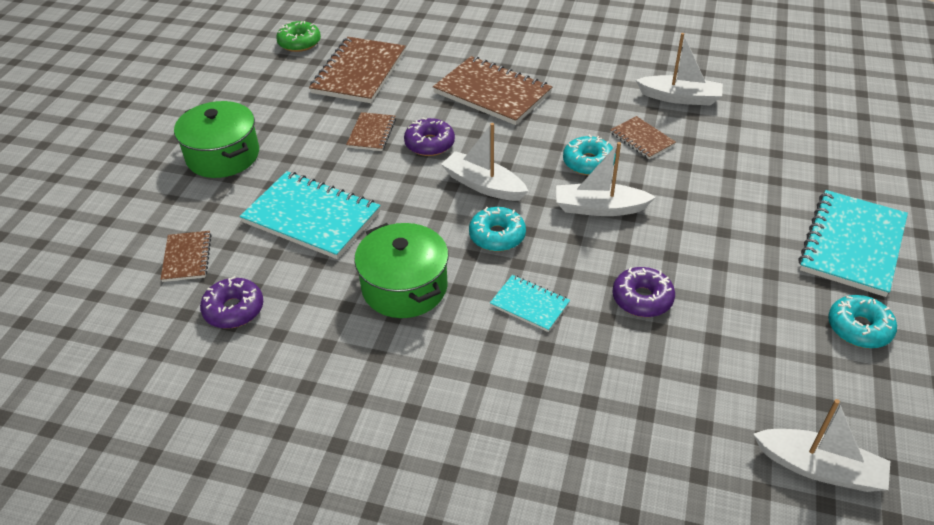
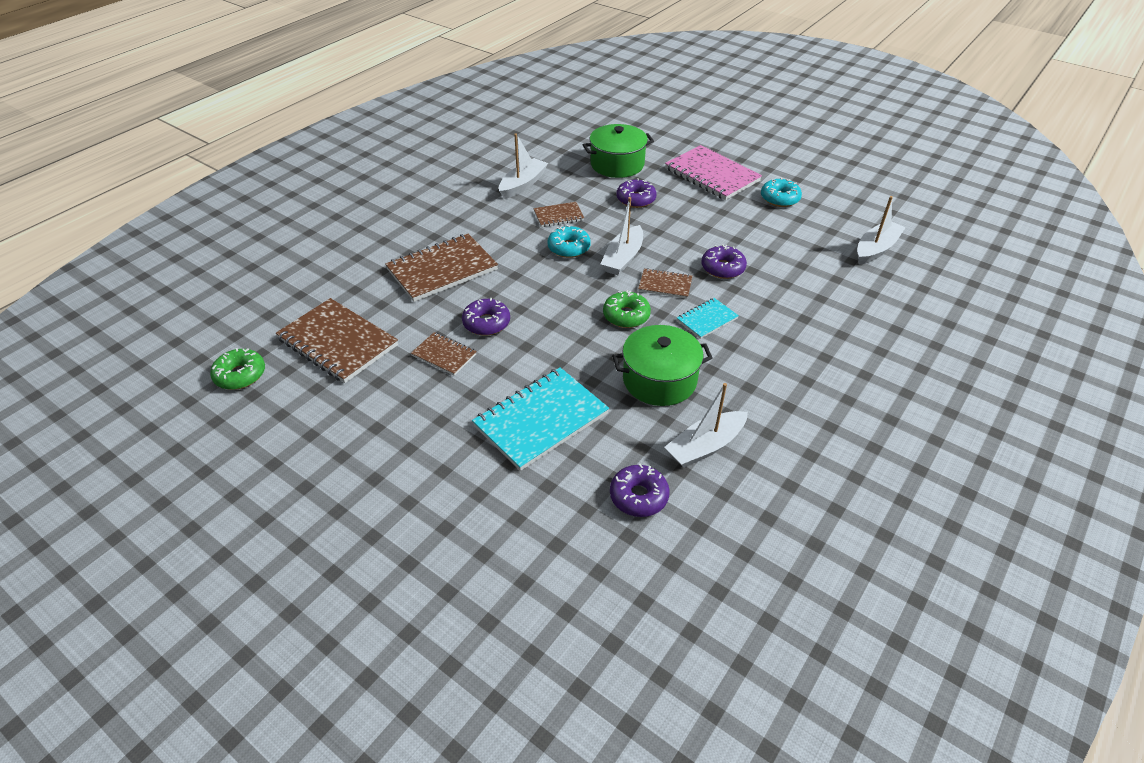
camera: 70 degrees left, 0 degrees up
brown notebook [161,231,212,282] -> brown notebook moved to [638,268,692,298]
green pot [174,101,259,178] -> green pot moved to [583,124,654,178]
white boat [441,123,528,201] -> white boat moved to [664,383,748,467]
turquoise donut [469,207,526,252] -> green donut [603,290,651,328]
turquoise notebook [798,190,908,297] -> pink notebook [665,145,762,200]
none -> purple donut [616,178,657,208]

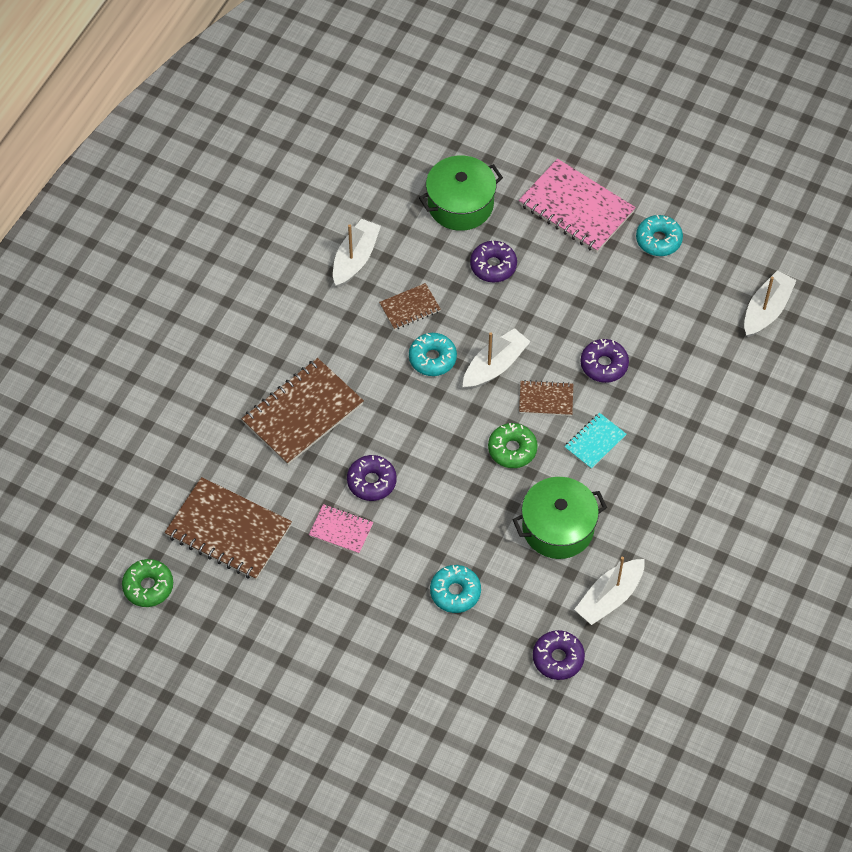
camera: 10 degrees left, 15 degrees up
brown notebook [411,332,477,376] -> pink notebook [309,504,373,554]
turquoise notebook [472,367,609,471] -> turquoise donut [430,565,481,613]
white boat [601,197,643,275] -> white boat turned 150 degrees counterclockwise [463,328,531,389]

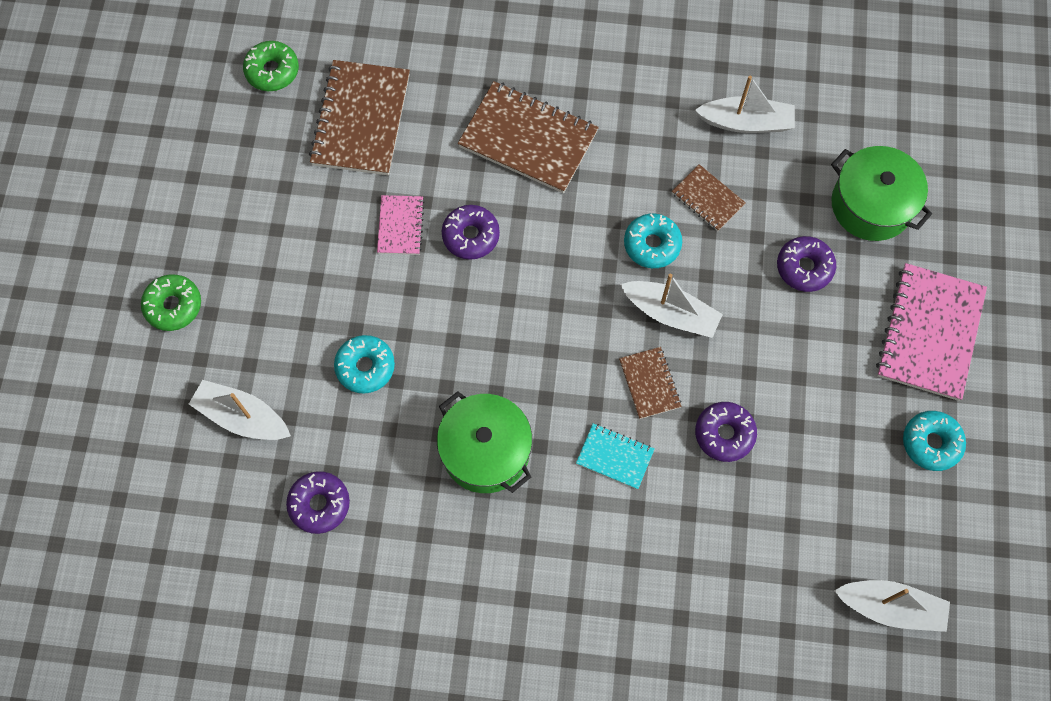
camera: 70 degrees right, 10 degrees up
green donut [488,423,538,468] -> green donut moved to [141,274,201,331]
white boat [574,557,645,625] -> white boat moved to [189,380,291,440]

